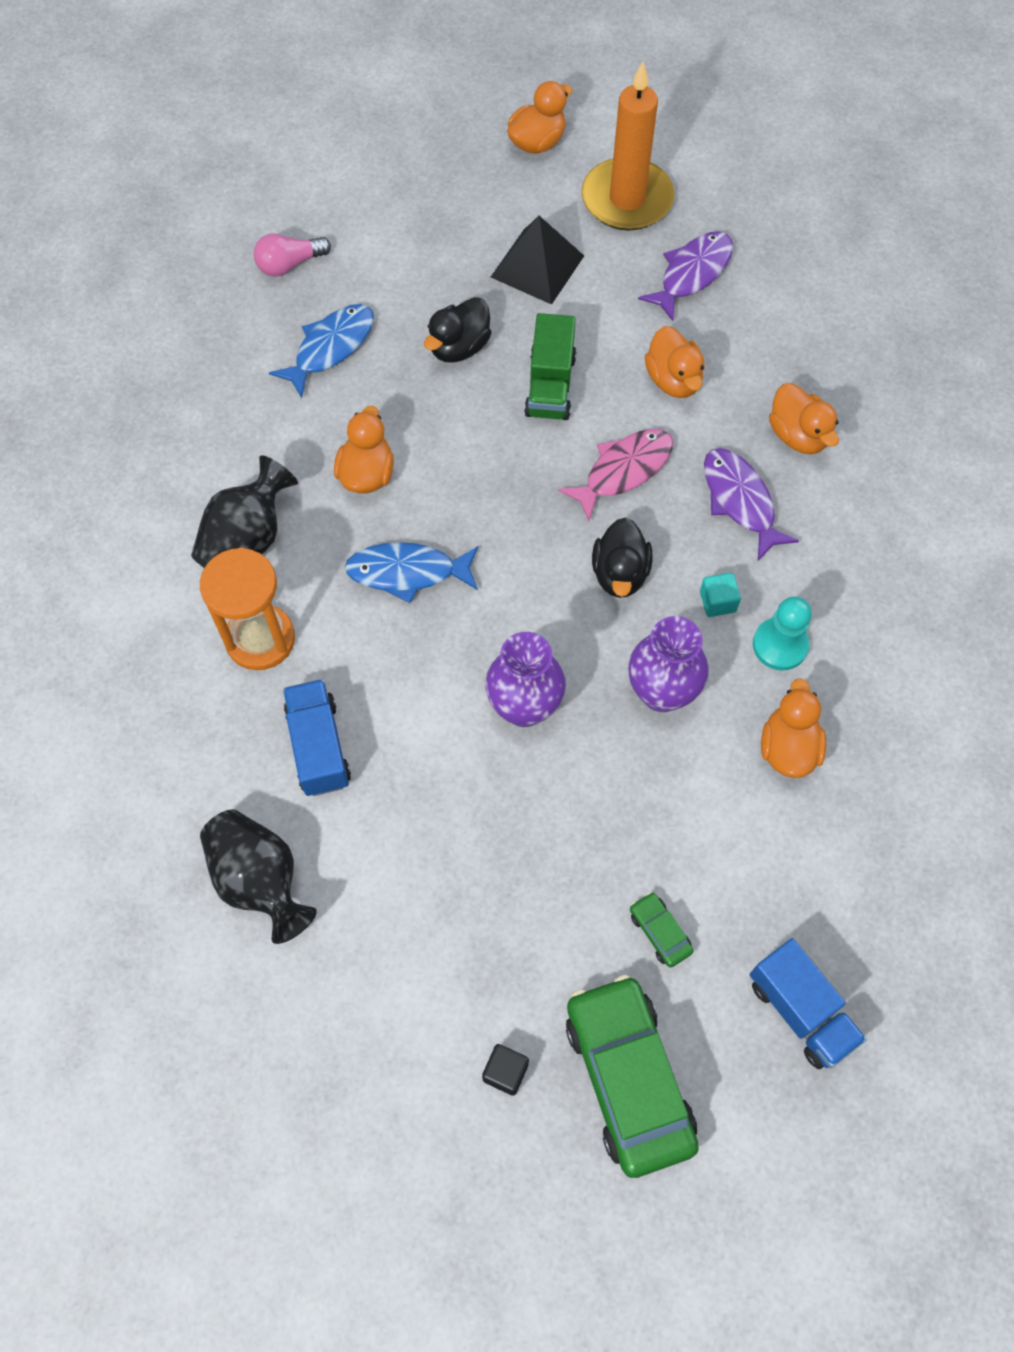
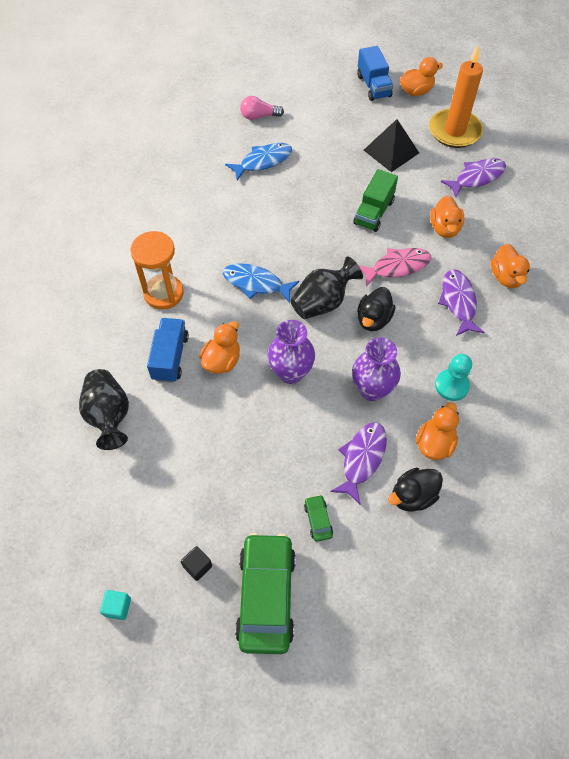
camera: 20 degrees right, 5 degrees down
black vase [191,455,298,568] -> black vase moved to [290,256,363,319]
orange duck [334,406,394,494] -> orange duck moved to [199,321,240,374]
black duck [424,297,492,363] -> black duck moved to [388,468,443,512]
turquoise cube [700,573,741,617] -> turquoise cube moved to [100,590,131,620]
blue truck [750,938,867,1069] -> blue truck moved to [357,46,393,101]
none -> purple fish [330,422,387,505]

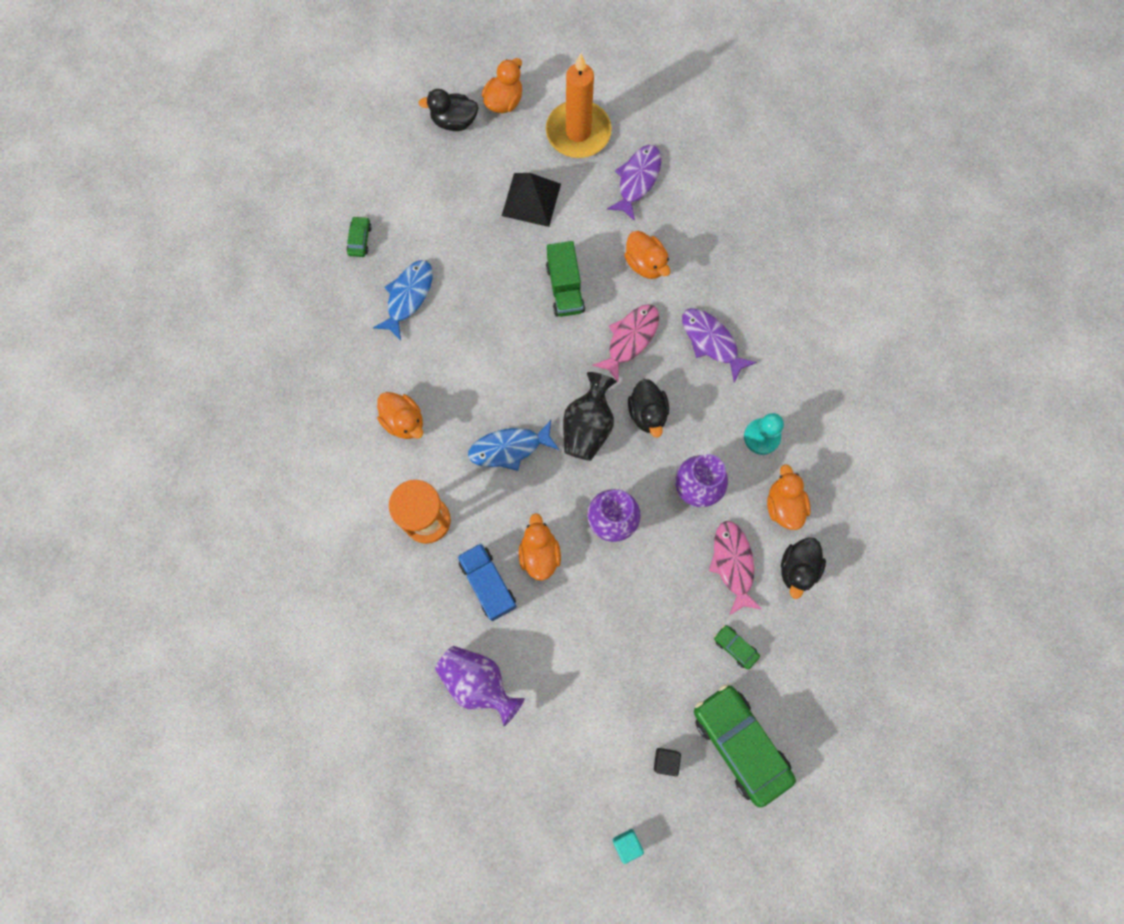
camera: 35 degrees left, 15 degrees up
black vase [79,369,129,450] -> purple vase [435,646,525,726]
pink light bulb [240,96,284,120] -> green car [347,216,372,257]
purple fish [330,422,387,505] -> pink fish [709,521,762,615]
blue truck [357,46,393,101] -> black duck [418,89,479,131]
orange duck [491,244,530,288] -> orange duck moved to [377,392,423,439]

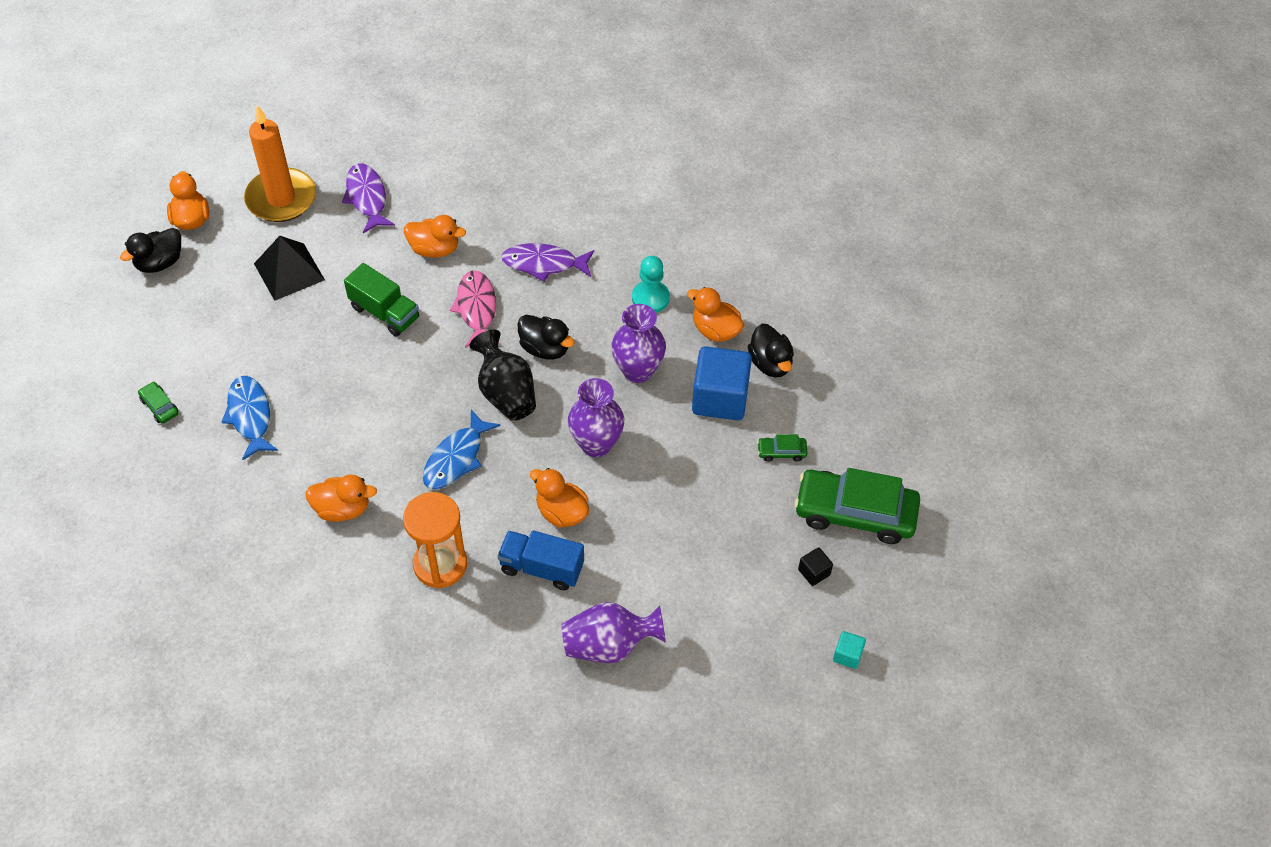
camera: 45 degrees left, 20 degrees down
pink fish [709,521,762,615] -> blue cube [692,346,752,420]

